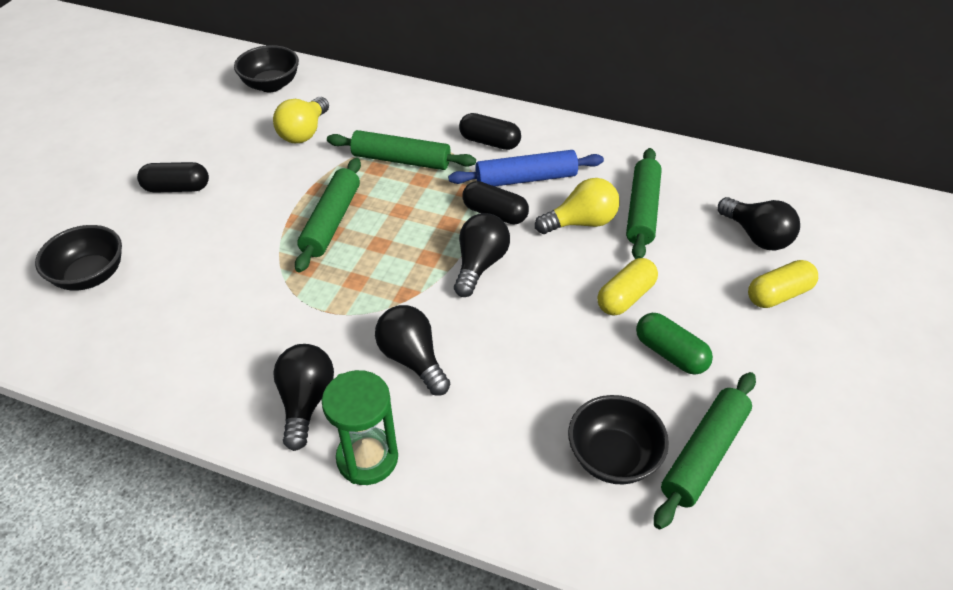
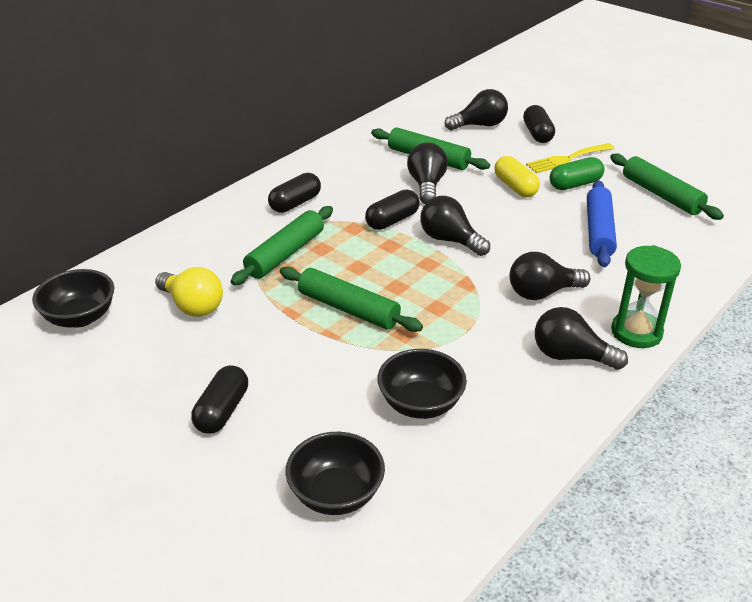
camera: 70 degrees left, 10 degrees down
blue rolling pin [448,150,604,186] -> blue rolling pin moved to [587,180,617,267]
yellow light bulb [535,178,620,234] -> black light bulb [407,142,448,204]
black bowl [568,395,669,484] -> black bowl moved to [378,349,467,419]
yellow capsule [748,260,818,308] -> black capsule [523,105,555,143]
none -> yellow fork [526,143,615,173]

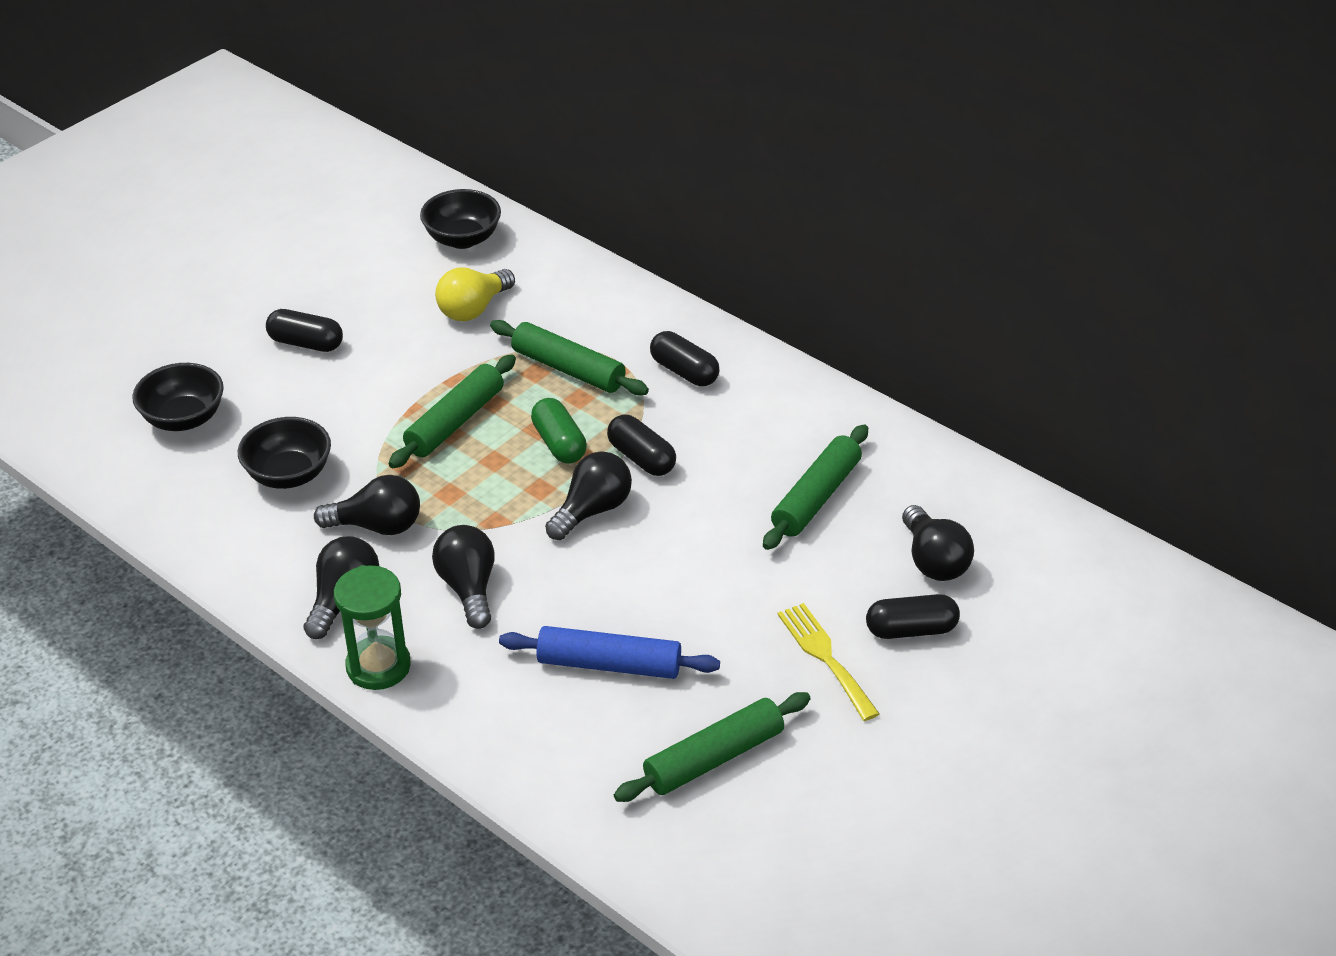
camera: 90 degrees right, 5 degrees up
black light bulb [407,142,448,204] -> black light bulb moved to [314,475,420,535]
yellow capsule [494,156,540,197] -> none
green capsule [550,157,604,190] -> green capsule moved to [531,398,587,464]

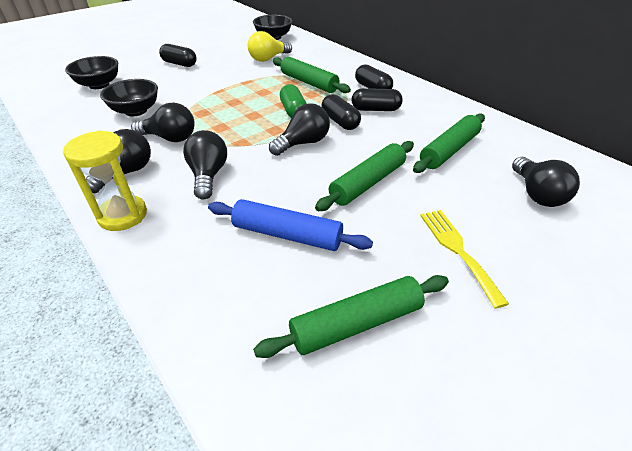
camera: 10 degrees right, 0 degrees up
green hourglass [334,565,411,690] -> yellow hourglass [63,130,147,231]
green rolling pin [388,355,516,468] -> green rolling pin moved to [315,141,414,211]
black capsule [866,594,960,639] -> black capsule moved to [351,88,403,111]

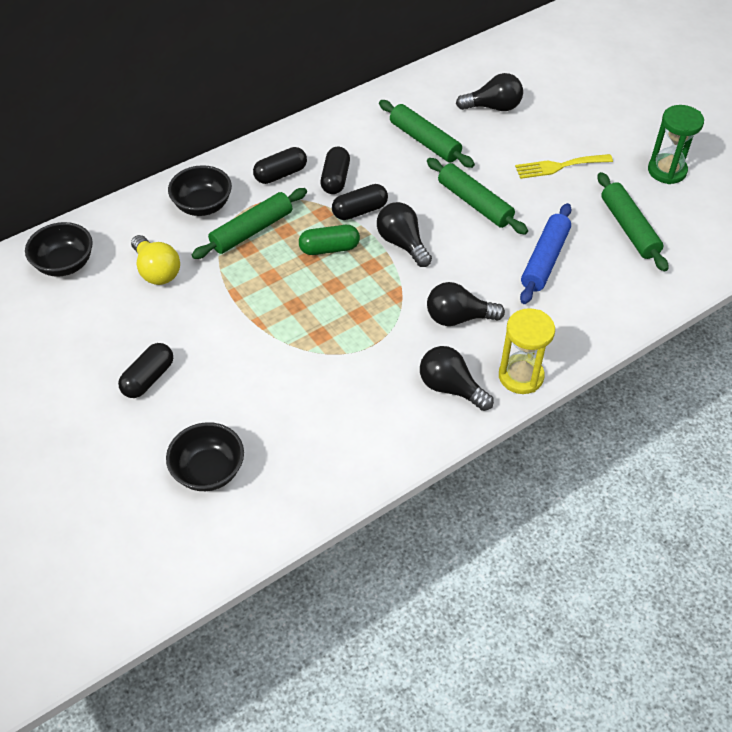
camera: 85 degrees left, 10 degrees up
black bowl [100,79,158,116] -> black bowl moved to [168,165,232,216]
black light bulb [131,103,195,142] -> none
none -> green hourglass [648,105,704,184]

